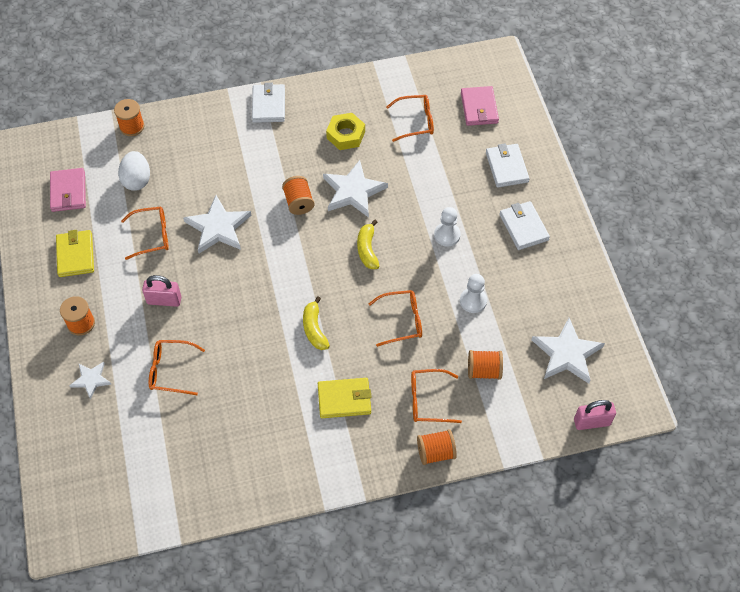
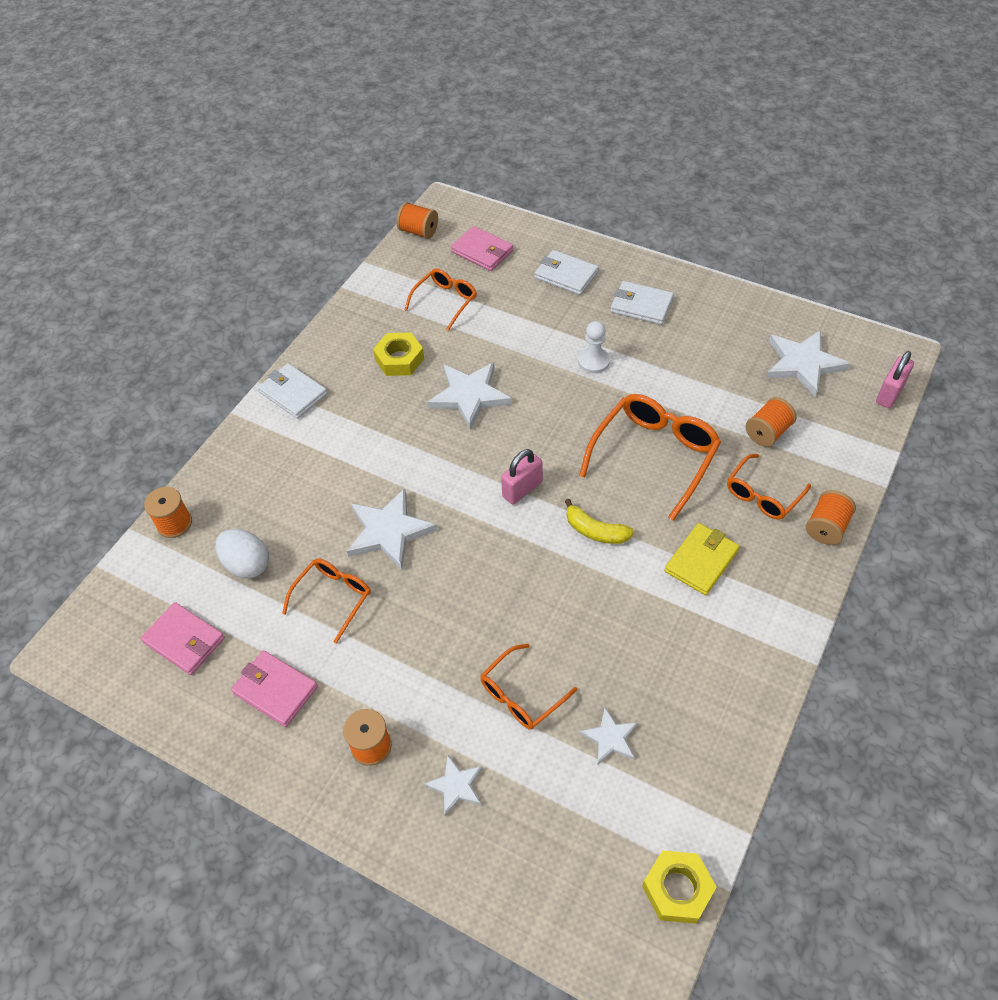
camera: 45 degrees left, 5 degrees down
yellow wallet [56,230,94,277] -> pink wallet [231,650,318,727]
pink padlock [142,275,181,307] -> pink padlock moved to [501,449,543,505]
orange spool [282,176,315,215] -> orange spool moved to [397,202,438,239]
yellow banana [357,220,379,269] -> none
orange glasses [368,290,422,347] -> orange glasses [579,394,721,521], size x1.68
white pawn [460,274,487,313] -> none
none -> white star [580,708,638,764]
none -> yellow nut [642,850,717,924]

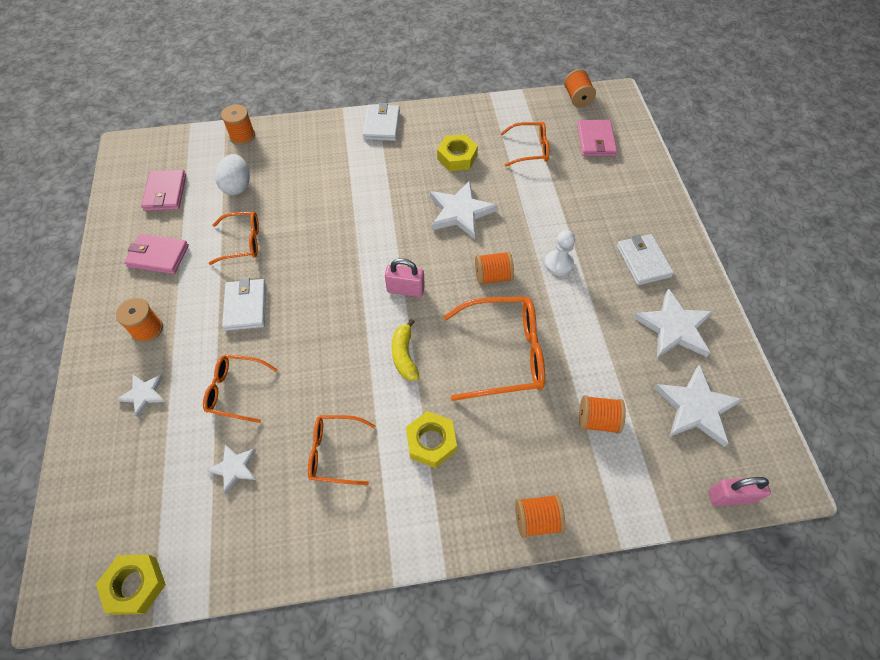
camera: 50 degrees right, 5 degrees up
pink wallet [231,650,318,727] -> pink wallet turned 75 degrees counterclockwise [124,234,189,274]
white star [347,488,437,570] -> white star moved to [633,288,713,358]
white wallet [535,250,599,295] -> white wallet moved to [222,278,266,331]
yellow wallet [665,523,740,595] -> yellow nut [406,411,457,468]
orange glasses [727,454,811,519] -> orange glasses moved to [308,415,376,485]
none -> orange spool [475,251,514,285]

